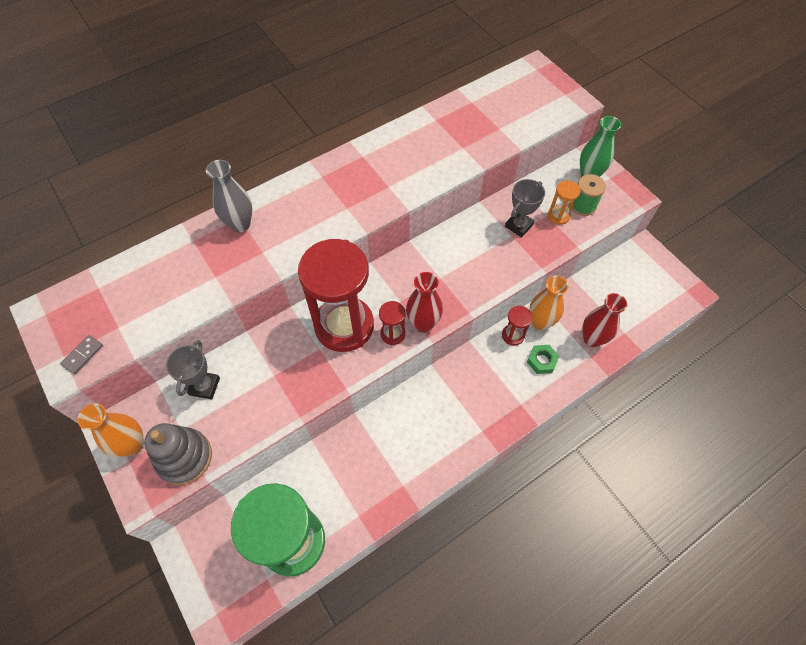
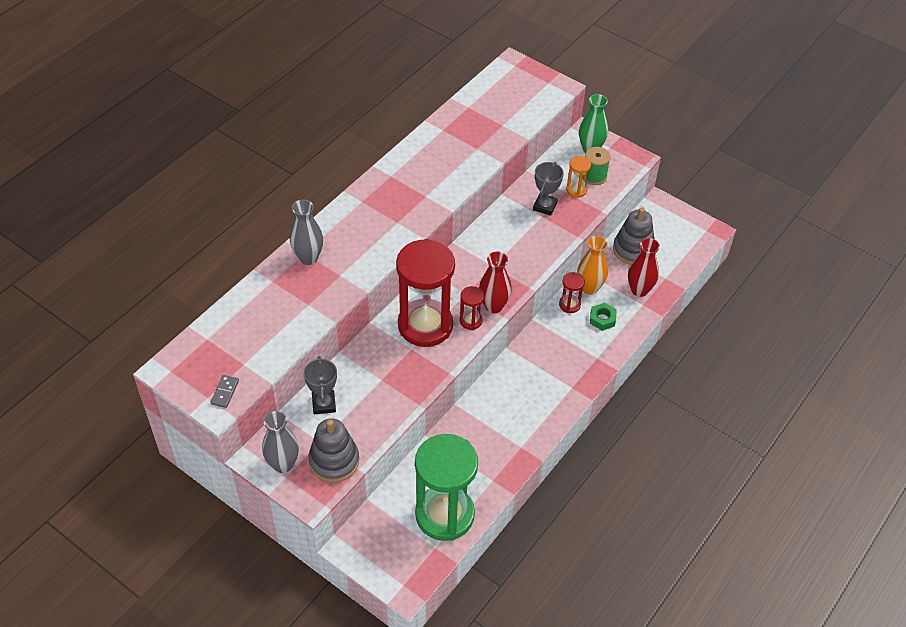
camera: 20 degrees left, 10 degrees down
orange vase [78,403,144,457] -> grey vase [262,411,299,473]
none -> grey stacking toy [613,207,655,265]

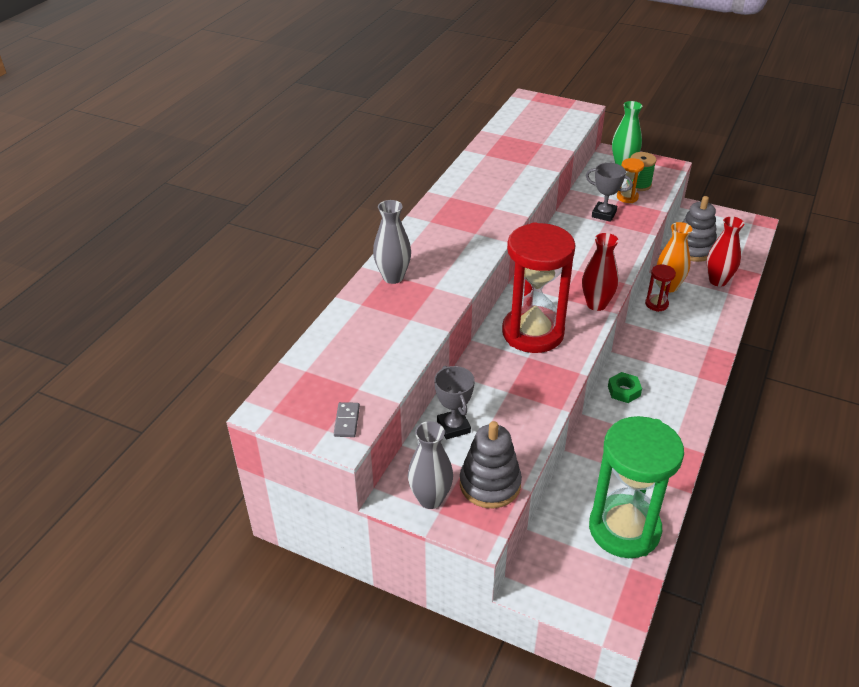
camera: 10 degrees left, 10 degrees down
red hourglass [459,286,484,330] -> none
grey trophy [533,162,564,216] -> grey trophy turned 75 degrees counterclockwise [586,163,633,222]
green nut [590,303,617,331] -> green nut moved to [608,372,642,403]

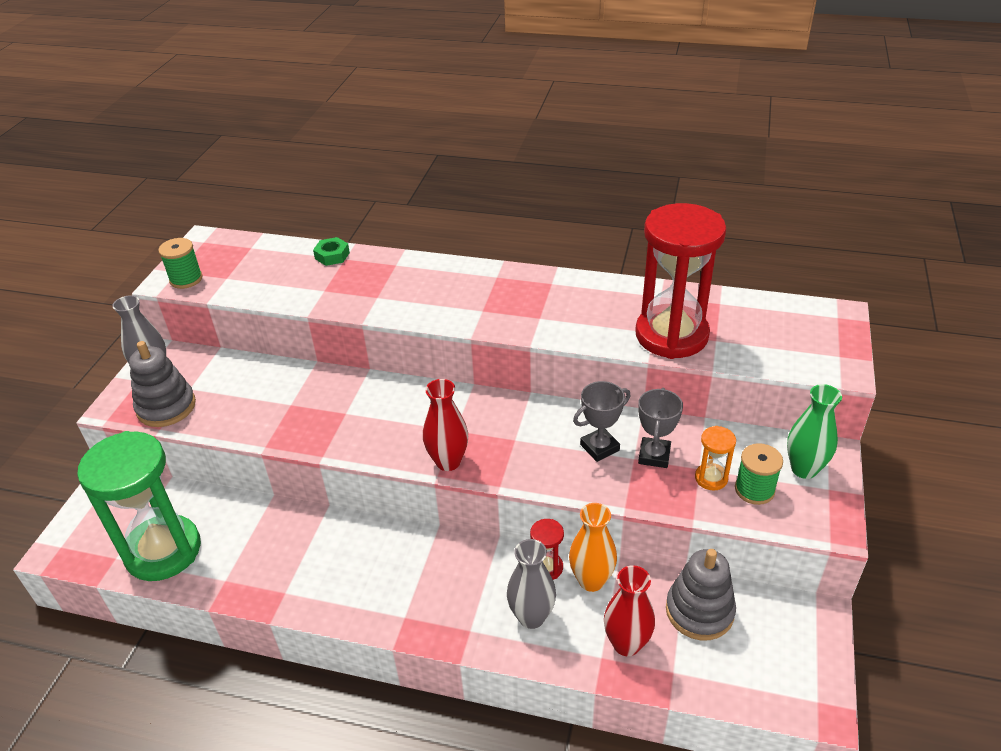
camera: 80 degrees right, 0 degrees up
grey domino [334,402,360,437] -> green spool [158,238,203,289]
grey vase [373,200,411,284] -> grey vase moved to [507,539,556,629]
grey trophy [434,366,475,440] -> grey trophy moved to [573,381,630,462]
red hourglass [502,222,576,353] -> red hourglass moved to [635,203,726,359]
green nut [608,372,642,403] -> green nut moved to [313,237,350,266]

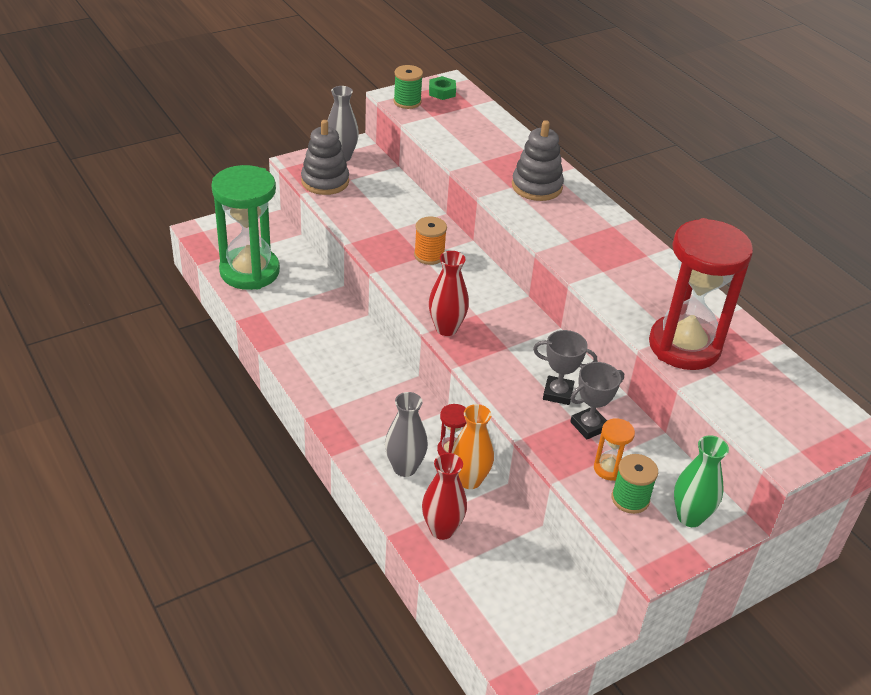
camera: 40 degrees right, 0 degrees up
green nut [313,237,350,266] -> green nut moved to [429,76,456,100]
grey stacking toy [666,549,736,640] -> grey stacking toy moved to [512,120,564,201]
none -> orange spool [414,217,447,265]

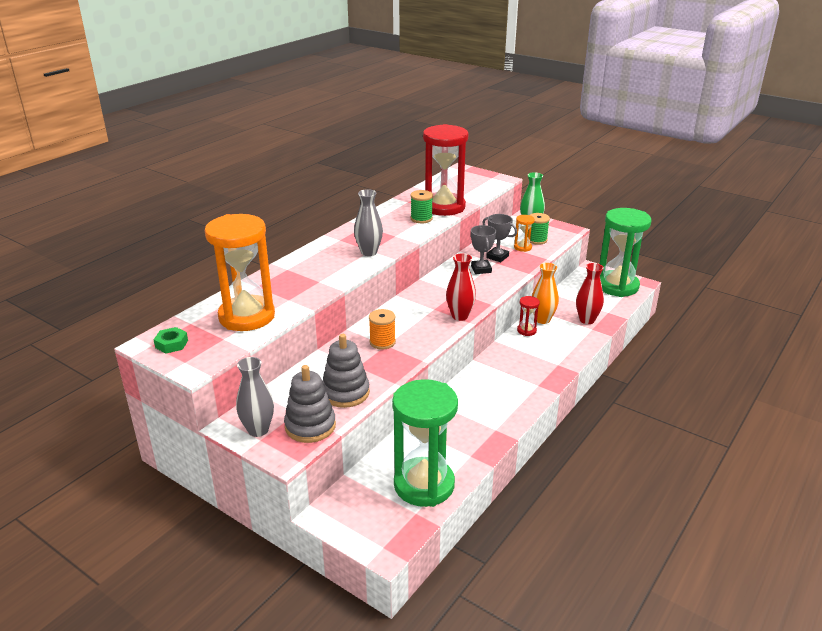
camera: 110 degrees left, 10 degrees down
grey vase [385,392,428,477] -> grey vase moved to [354,189,383,256]
green spool [394,65,423,109] -> green spool moved to [411,190,433,223]
grey stacking toy [512,120,564,201] -> grey stacking toy moved to [322,334,370,408]
none -> orange hourglass [205,214,275,331]
none -> green hourglass [600,208,652,297]

